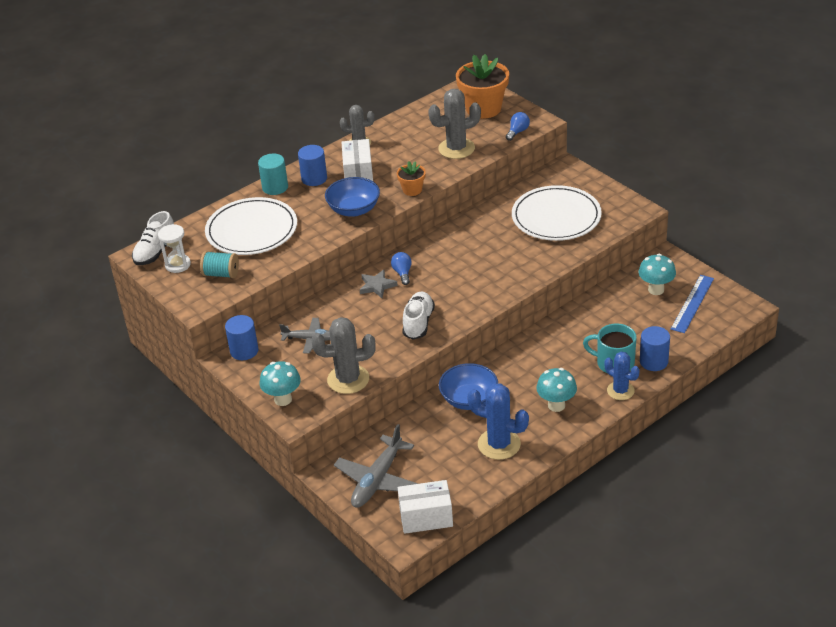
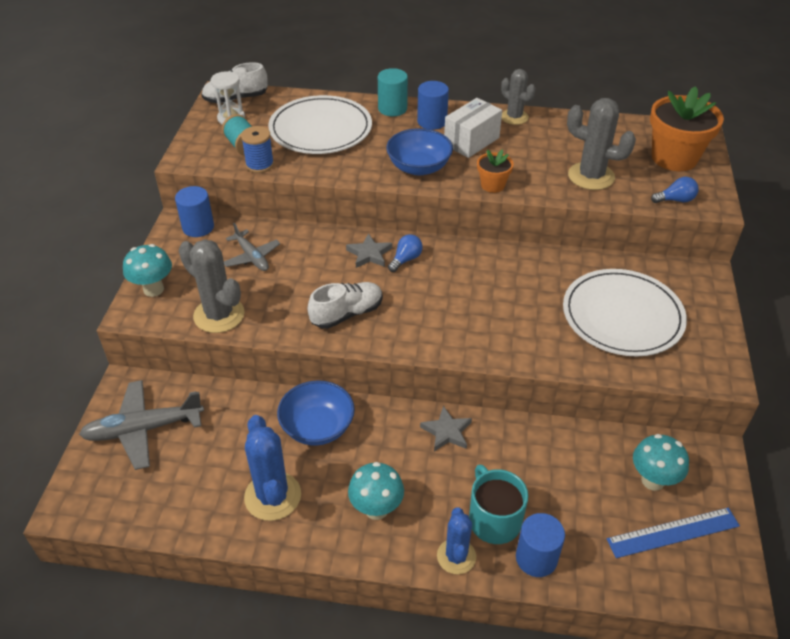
camera: 45 degrees right, 5 degrees up
white box [398,480,453,534] -> none
none -> blue spool [241,126,274,173]
none -> grey star [420,406,472,452]

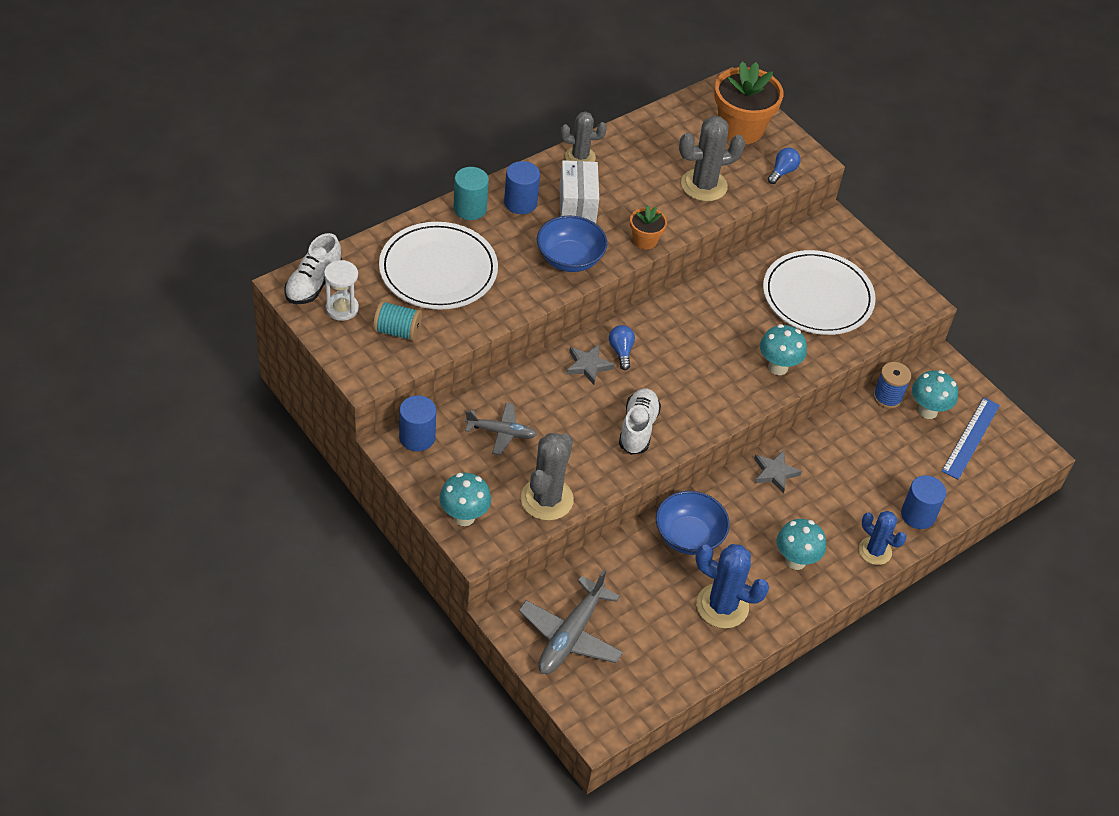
camera: 50 degrees left, 5 degrees up
grey cactus [179,239,245,333] -> grey cactus turned 60 degrees counterclockwise [521,433,574,521]
blue spool [241,126,274,173] -> blue spool moved to [873,362,911,409]
turquoise mug [469,464,528,544] -> none
none -> turquoise mushroom [760,324,807,375]

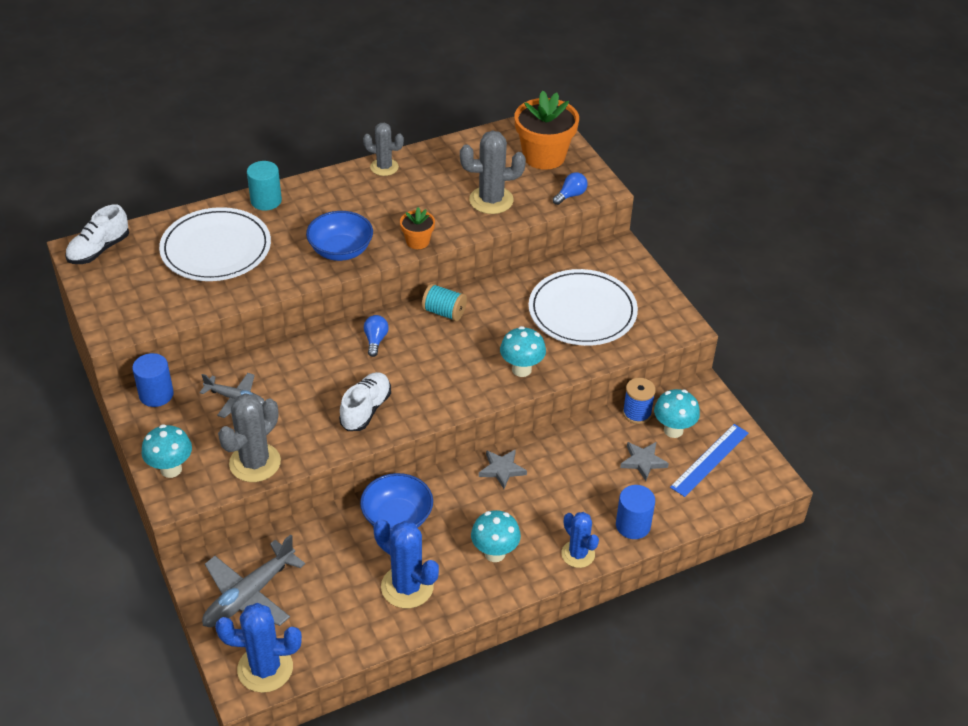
camera: 15 degrees right, 5 degrees down
white hourglass [324,260,359,321] -> none
turquoise spool [373,301,422,341] -> turquoise spool moved to [422,283,467,321]
blue cylinder [504,161,540,214] -> none
white box [559,160,599,223] -> none
grey star [566,344,615,385] -> grey star moved to [620,442,669,481]
none -> blue cactus [215,603,302,693]

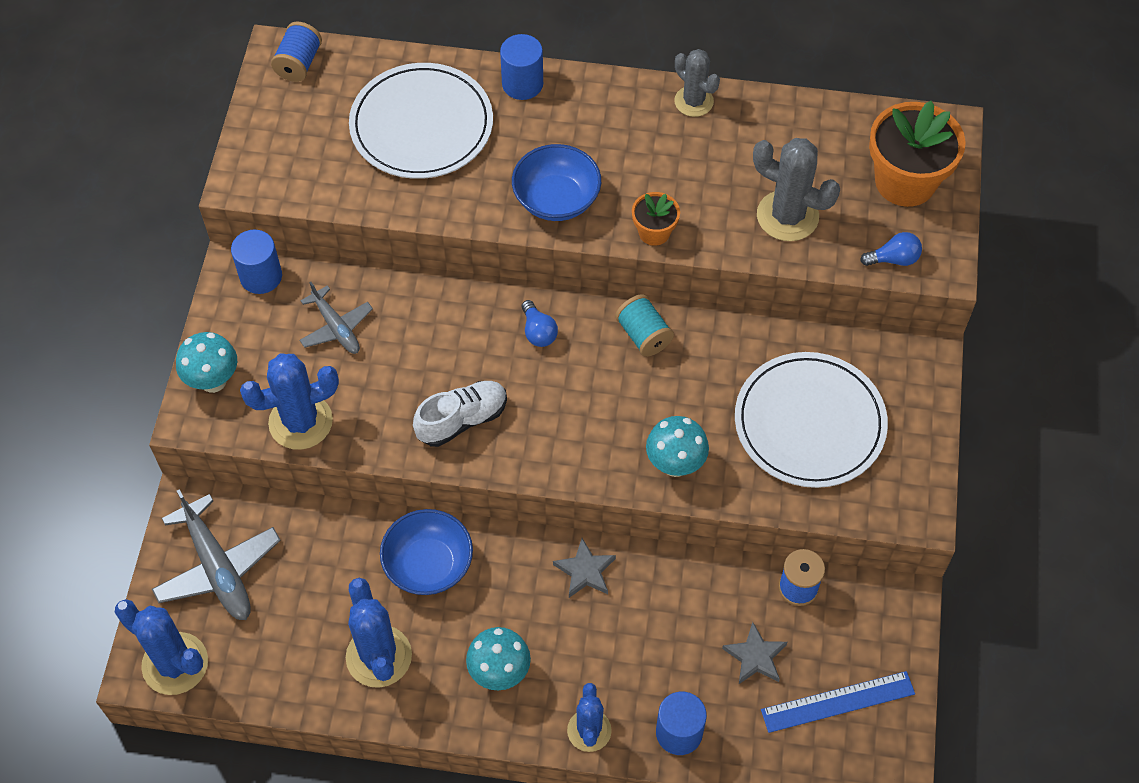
camera: 35 degrees right, 15 degrees up
white shoe [65,204,129,264] -> blue spool [271,22,322,82]
grey plane [202,534,305,627] -> grey plane turned 105 degrees counterclockwise [152,489,281,620]
grey cactus [218,393,281,482] -> blue cactus [240,353,339,450]
turquoise cylinder [247,161,282,210] -> blue cylinder [500,34,543,100]
blue light bulb [364,315,389,357] -> blue light bulb turned 120 degrees clockwise [522,300,558,347]
turquoise mushroom [654,389,700,438] -> none

